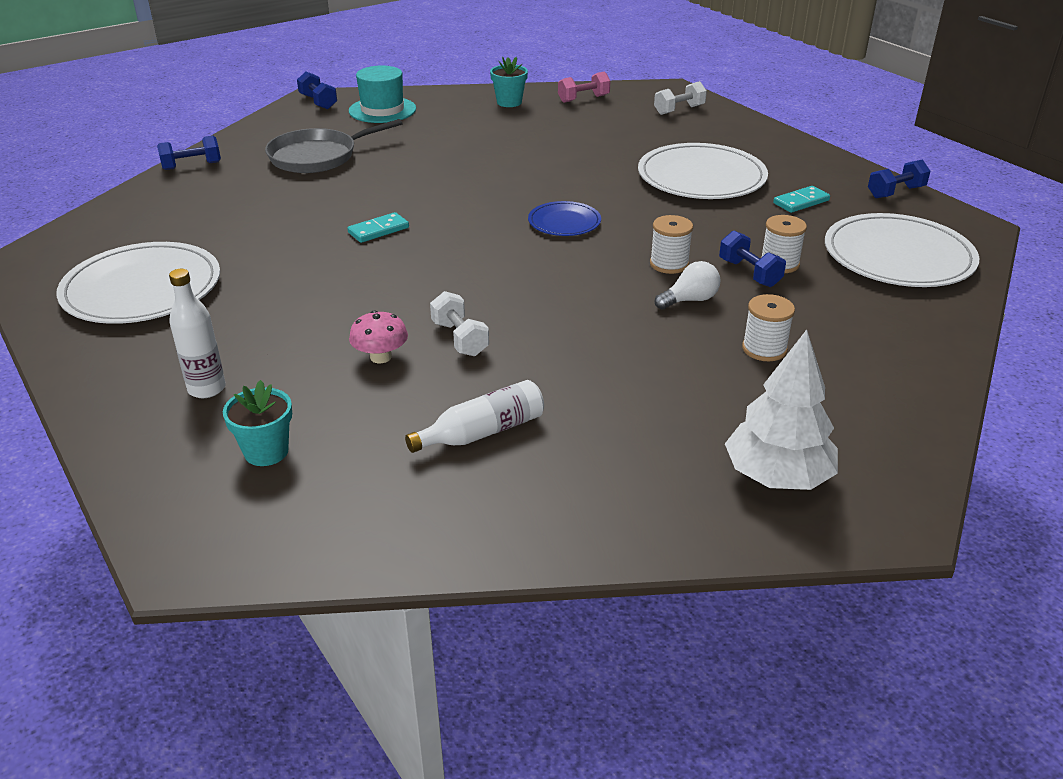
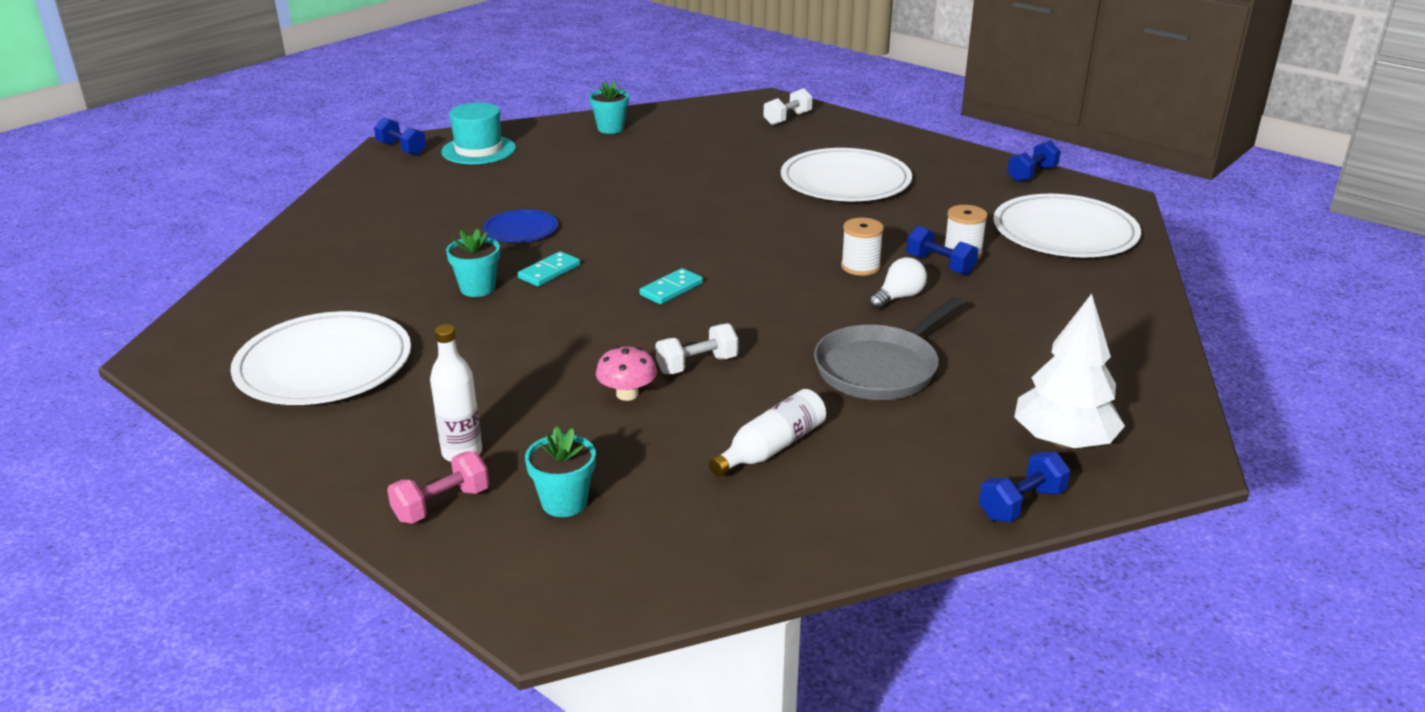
camera: 15 degrees left, 5 degrees down
blue dumbbell [157,136,221,170] -> blue dumbbell moved to [979,452,1070,522]
grey pan [265,119,403,173] -> grey pan moved to [814,297,963,400]
white dumbbell [430,291,489,356] -> white dumbbell turned 75 degrees counterclockwise [655,323,738,374]
blue plate [528,201,601,236] -> blue plate moved to [483,209,558,243]
pink dumbbell [558,71,610,103] -> pink dumbbell moved to [387,451,489,524]
white spool [742,294,795,361] -> none
turquoise domino [773,186,830,213] -> turquoise domino moved to [639,268,703,304]
none -> turquoise flower pot [446,229,500,297]

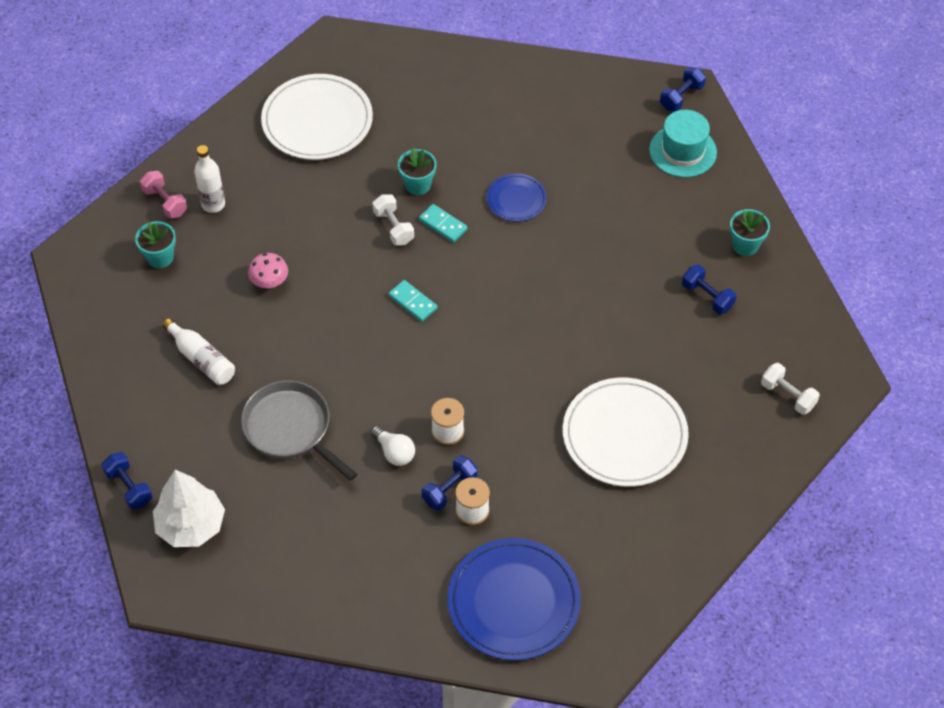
camera: 90 degrees right, 25 degrees up
white dumbbell [655,323,738,374] -> white dumbbell moved to [372,194,414,245]
white plate [993,194,1141,257] -> blue plate [447,538,581,661]
blue dumbbell [1007,141,1061,182] -> blue dumbbell moved to [682,264,736,314]

